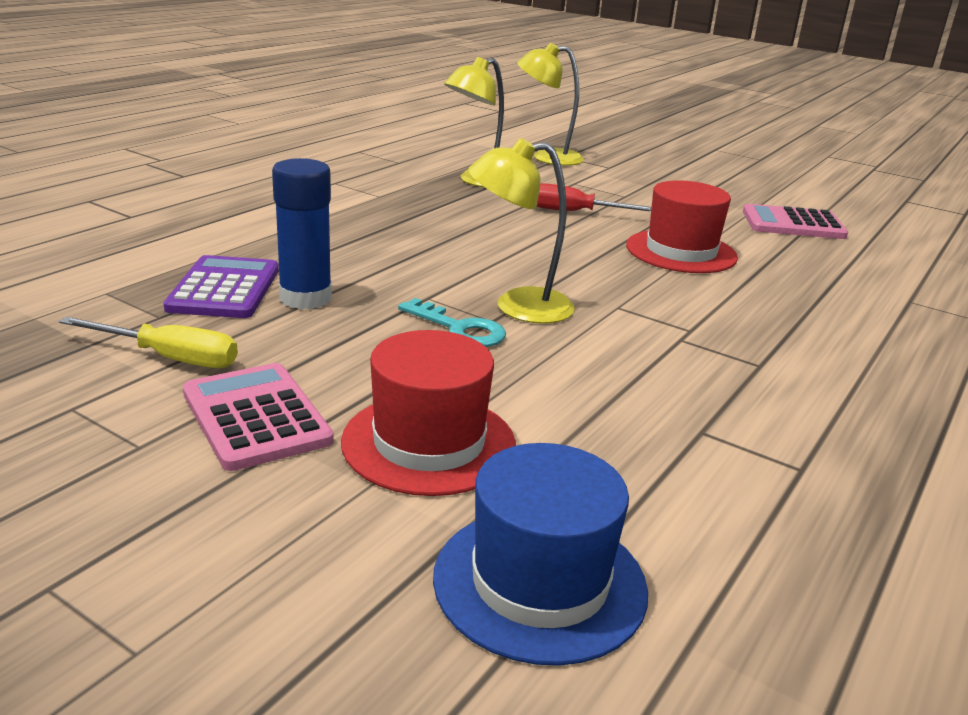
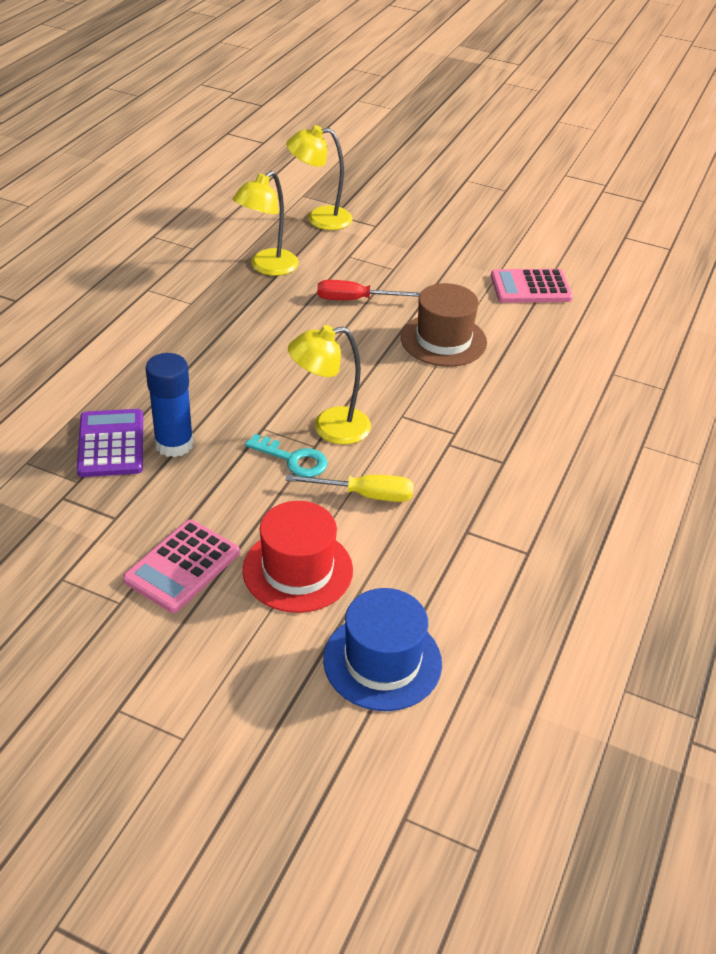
camera: 10 degrees left, 15 degrees up
yellow screwdriver [59,317,238,368] -> yellow screwdriver moved to [286,475,414,502]
pink calculator [183,363,334,471] -> pink calculator turned 105 degrees counterclockwise [123,520,240,613]
red hat [626,180,738,273] -> brown hat [401,283,487,367]

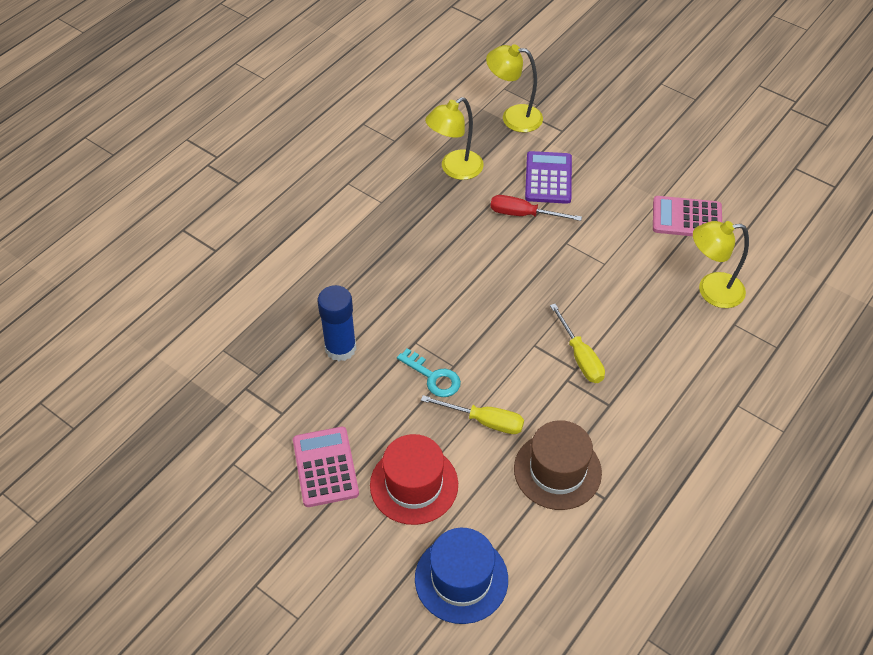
camera: 15 degrees right, 10 degrees up
purple calculator [77,409,143,477] -> purple calculator moved to [525,151,572,204]
pink calculator [123,520,240,613] -> pink calculator turned 120 degrees clockwise [293,427,359,507]
yellow lamp [288,325,371,445] -> yellow lamp moved to [693,221,749,308]
brown hat [401,283,487,367] -> brown hat moved to [514,420,602,510]
none -> yellow screwdriver [550,304,605,383]

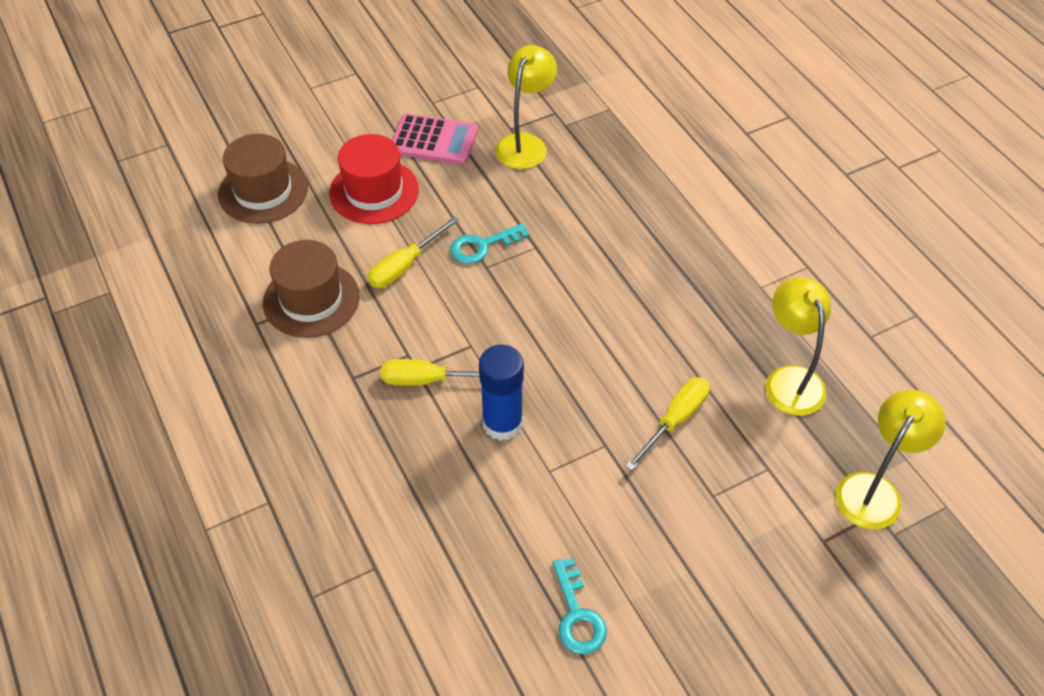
camera: 115 degrees right, 0 degrees up
blue glue stick [318,285,356,361] -> blue glue stick moved to [479,345,524,441]
blue hat [415,528,508,624] -> brown hat [218,134,308,224]
red screwdriver [490,195,582,221] -> yellow screwdriver [625,377,710,471]
purple calculator [525,151,572,204] -> none
pink calculator [653,196,722,236] -> turquoise key [552,558,607,654]
yellow lamp [693,221,749,308] -> yellow lamp moved to [495,45,557,169]

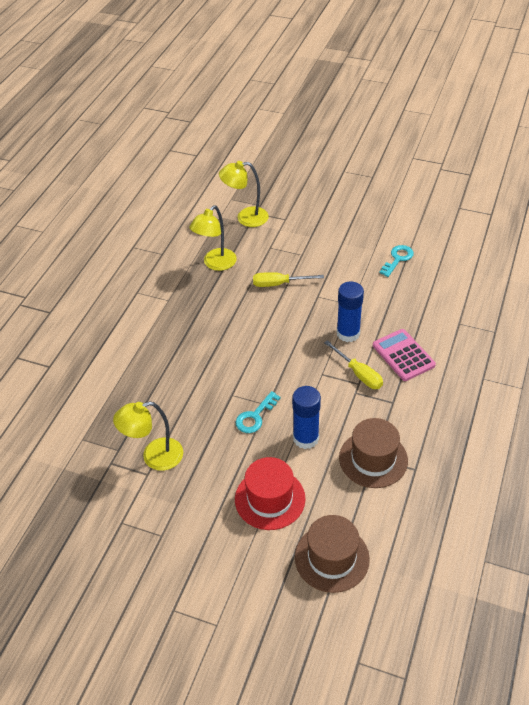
camera: 130 degrees left, 5 degrees down
yellow screwdriver [368,217,459,288] -> blue glue stick [292,386,321,449]
pink calculator [392,113,478,165] -> pink calculator moved to [373,329,436,381]
turquoise key [450,223,529,264] -> turquoise key turned 105 degrees clockwise [236,391,280,433]

